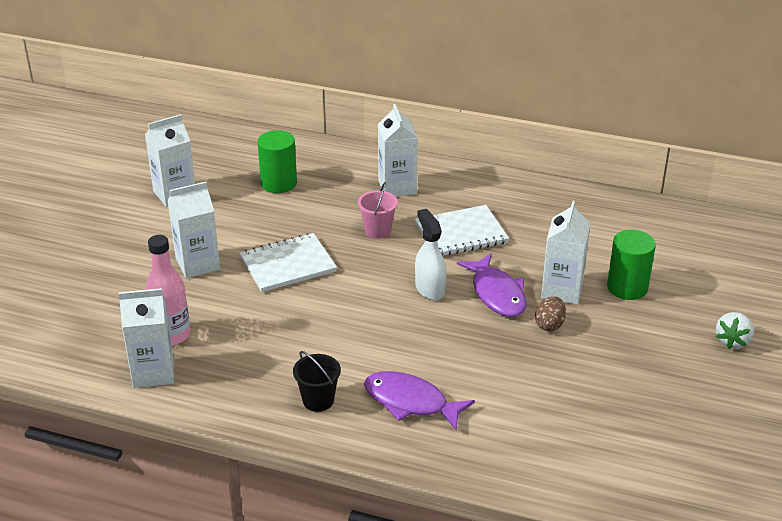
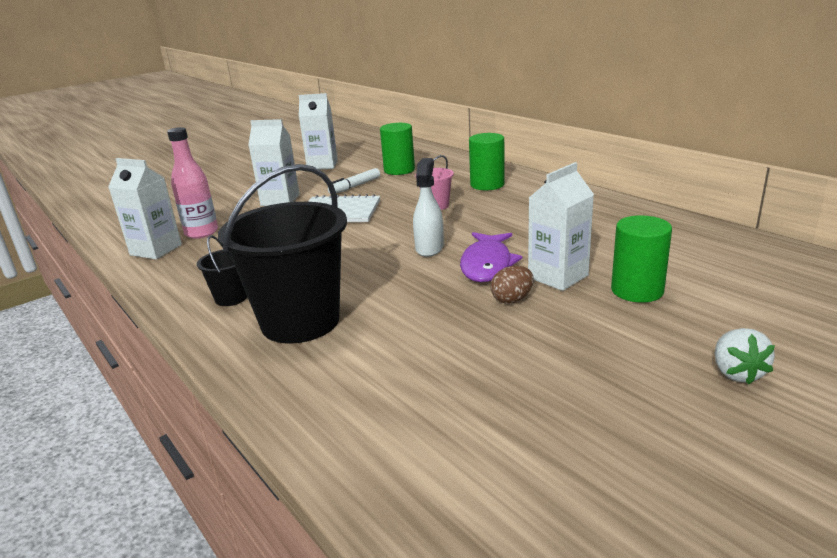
camera: 35 degrees right, 10 degrees down
purple fish [364,371,475,431] -> black bucket [218,164,347,343]
white carton [378,104,418,197] -> green cylinder [469,133,505,190]
white notebook [415,205,509,256] -> none
white strawberry [716,312,754,349] -> white strawberry turned 60 degrees counterclockwise [715,328,775,384]
none -> white marker [328,168,380,193]

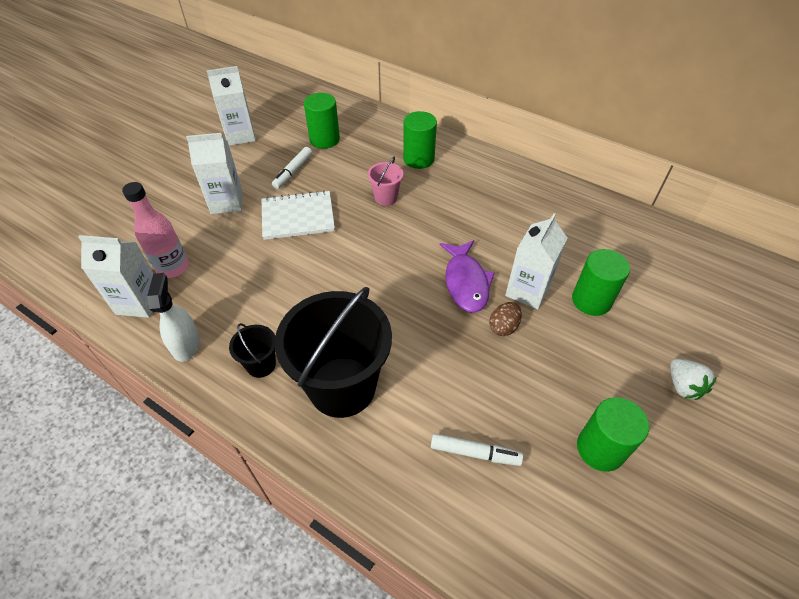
camera: 20 degrees left, 25 degrees up
white spray bottle [413,158,444,257] -> white spray bottle moved to [147,273,200,362]
none -> white marker [431,433,523,466]
none -> green cylinder [577,397,649,472]

